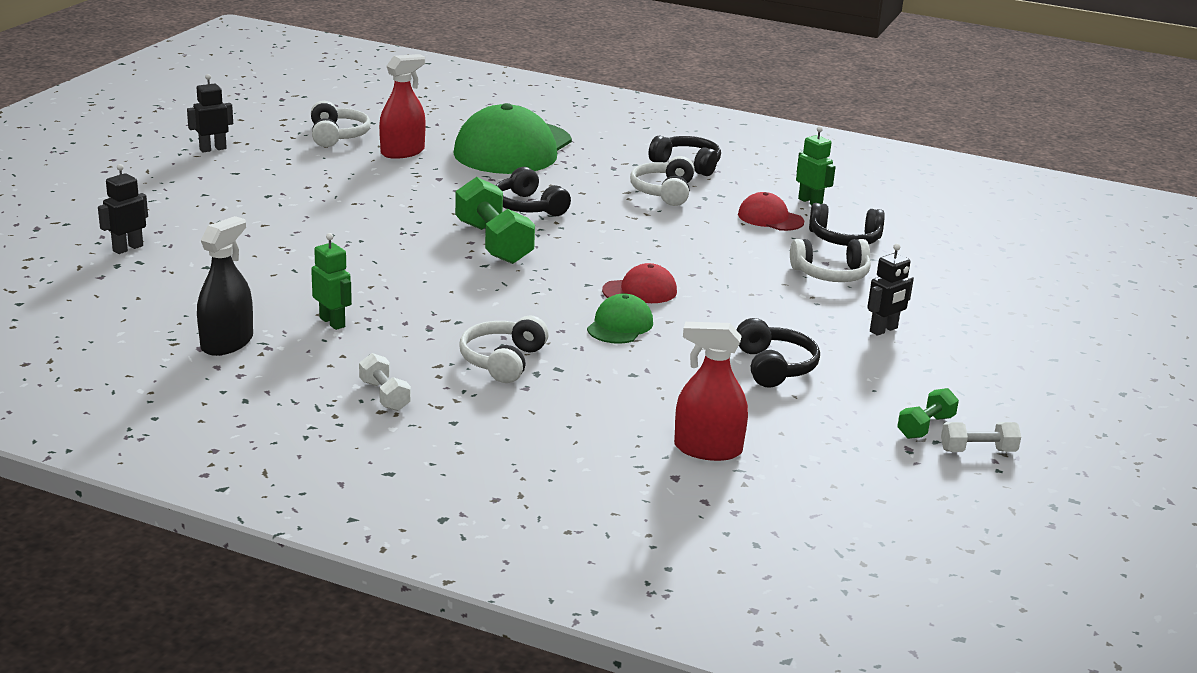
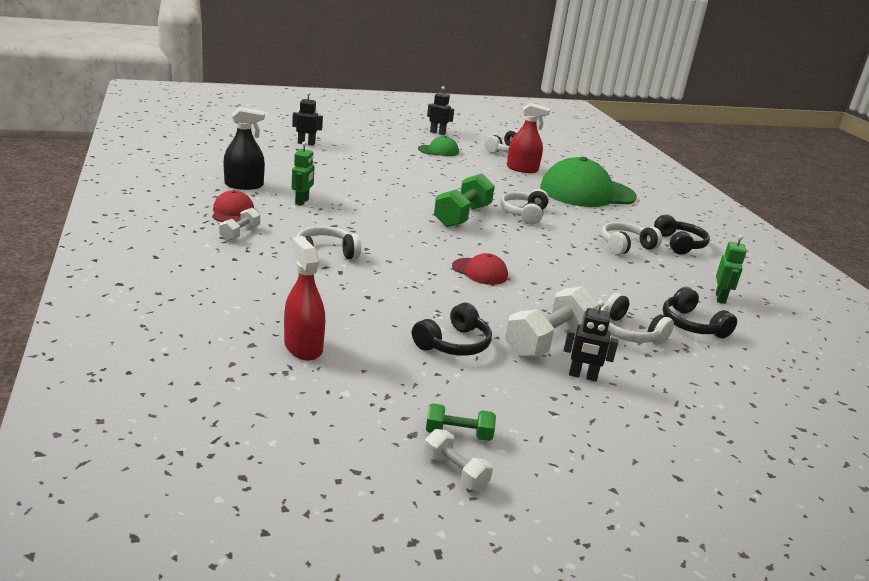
camera: 50 degrees right, 0 degrees up
black headphones [496,167,571,216] -> white headphones [500,189,549,225]
green cap [587,293,653,344] -> green cap moved to [418,136,459,156]
red cap [738,192,804,231] -> red cap moved to [212,190,254,222]
none -> white dumbbell [505,286,598,357]

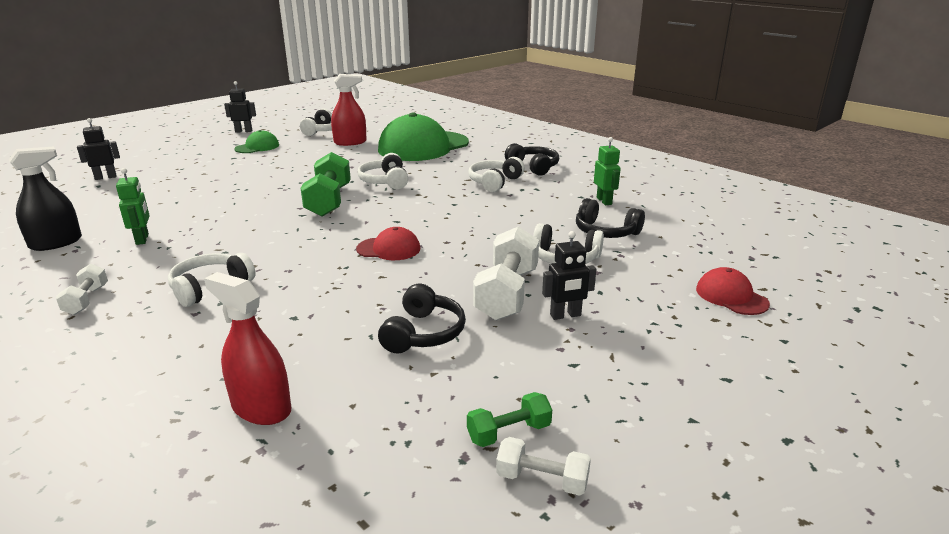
camera: 25 degrees left, 0 degrees up
red cap [212,190,254,222] -> red cap moved to [696,267,770,315]

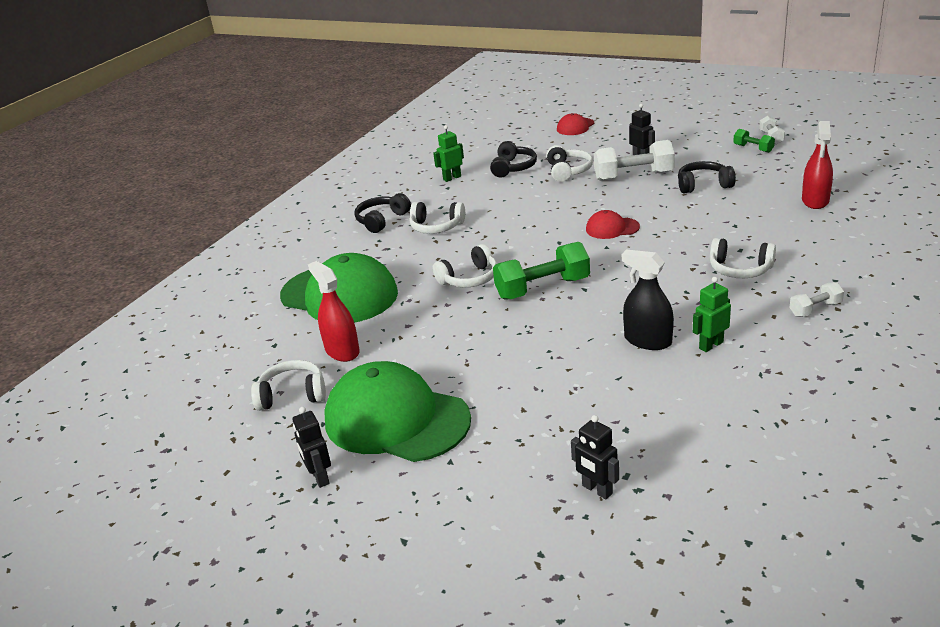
camera: 105 degrees left, 5 degrees up
black spray bottle [9,147,82,251] -> black spray bottle moved to [622,250,674,350]
green cap [234,130,279,153] -> green cap [324,361,471,462], size x2.19
red cap [356,227,420,260] -> red cap turned 75 degrees counterclockwise [586,210,640,239]

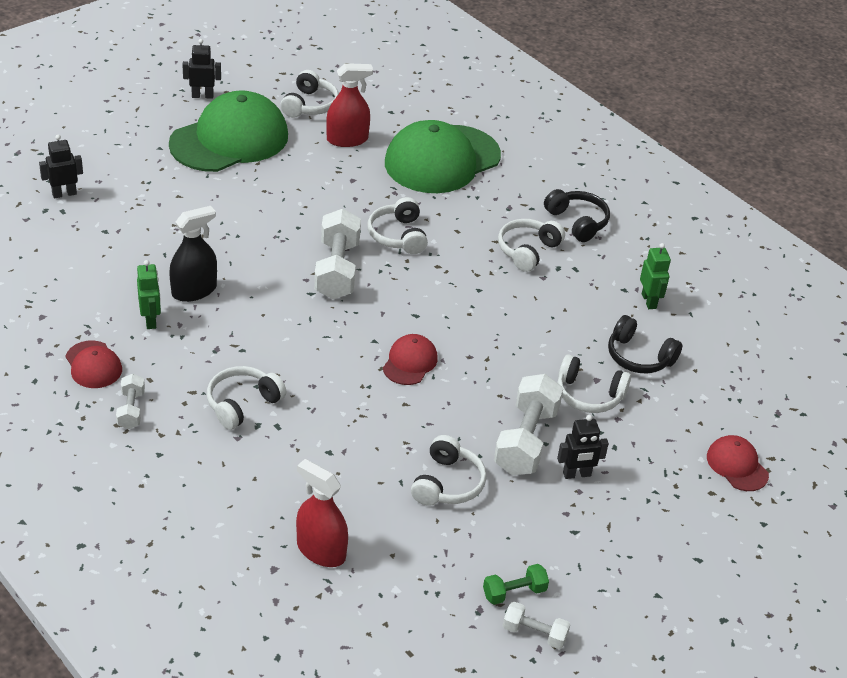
camera: 105 degrees right, 10 degrees up
green dumbbell [493,242,590,299] -> white dumbbell [314,209,361,299]
black headphones [678,161,736,194] -> white headphones [411,435,487,506]
none -> red cap [65,340,122,388]

